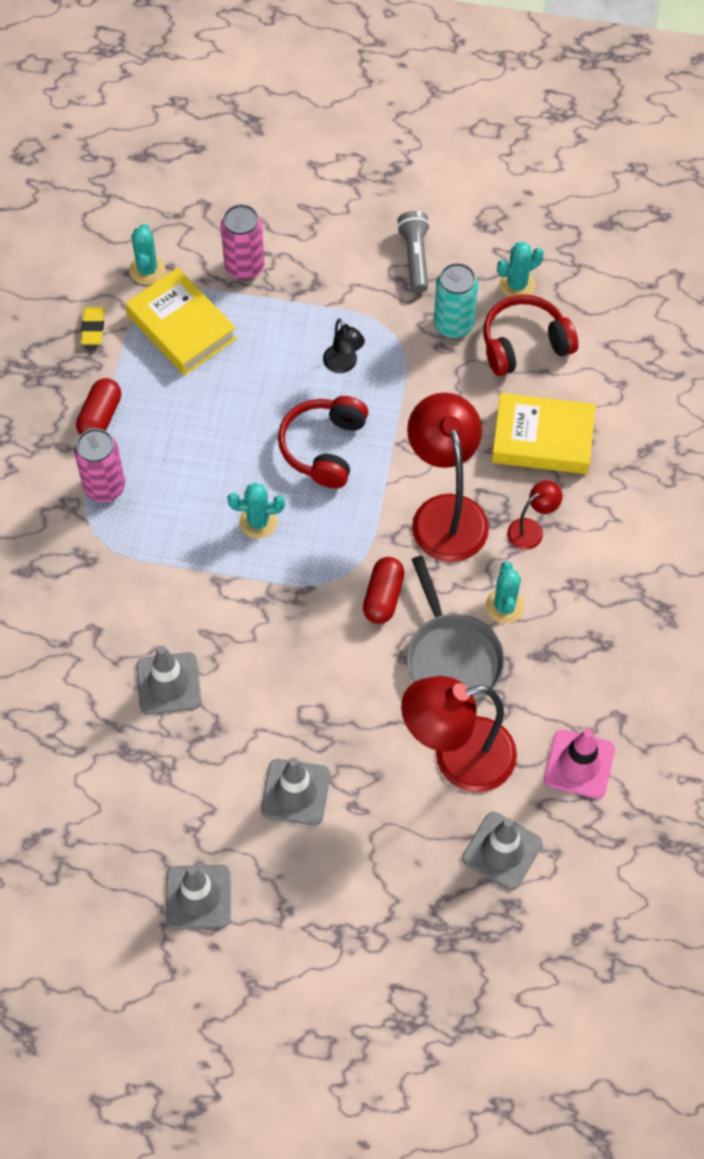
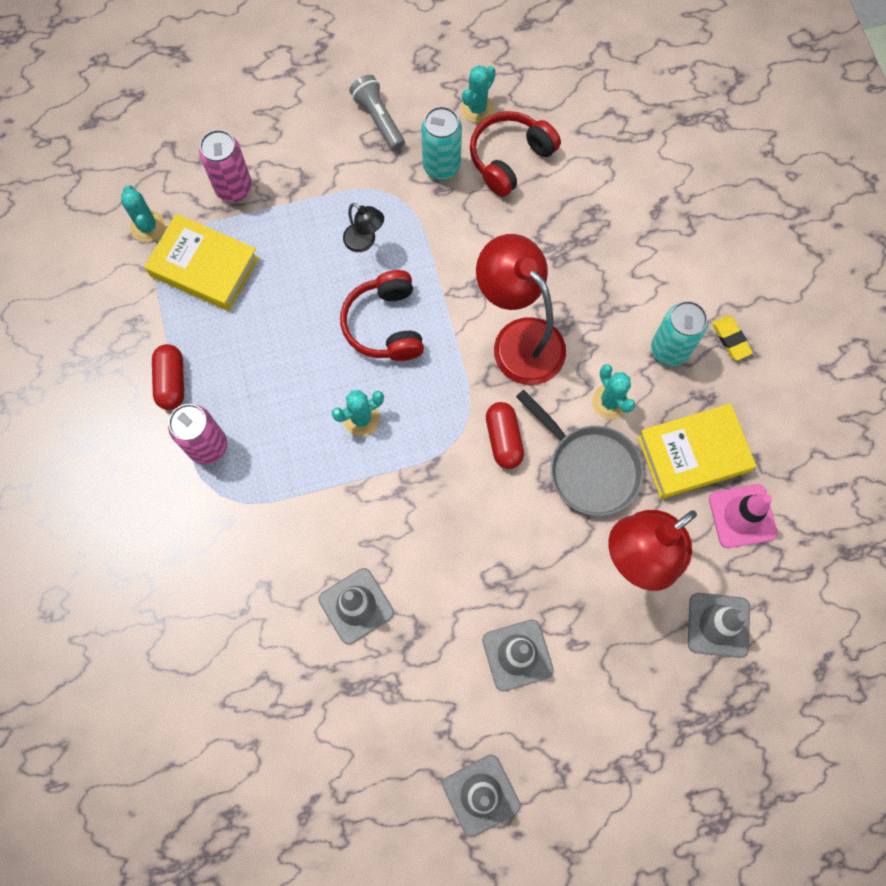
camera: 25 degrees left, 10 degrees up
yellow eraser [81,307,104,345] -> yellow eraser moved to [712,316,753,360]
yellow book [492,393,596,474] -> yellow book moved to [637,403,756,499]
red lamp [507,481,562,550] -> none
none -> turquoise can [651,301,708,366]

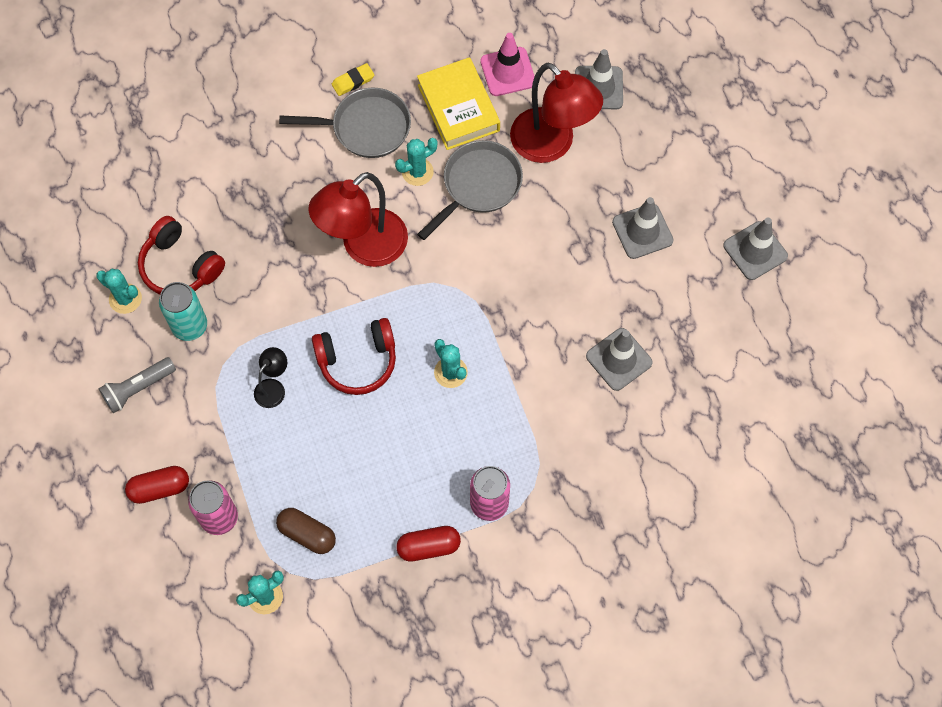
camera: 95 degrees left, 5 degrees down
yellow book [144,214,259,311] -> brown capsule [276,508,336,554]
red capsule [486,402,524,469] -> red capsule moved to [125,466,189,504]
turquoise can [651,301,708,366] -> grey pan [279,87,411,158]

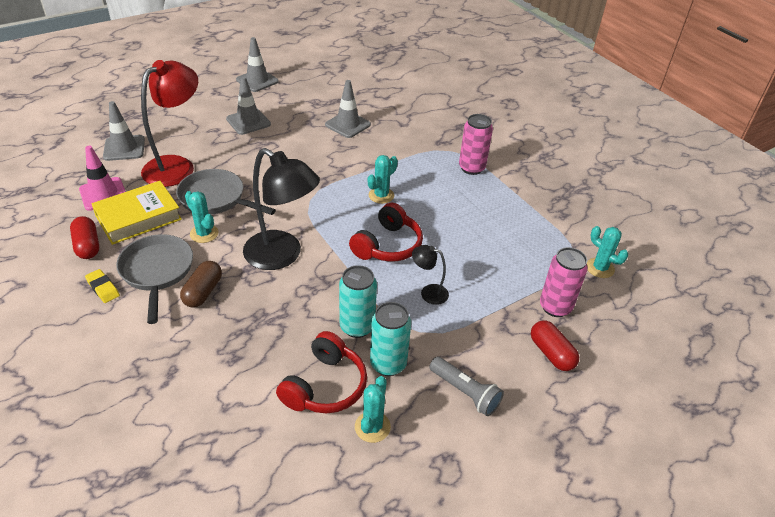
camera: 105 degrees left, 25 degrees down
brown capsule [276,508,336,554] -> brown capsule moved to [180,261,222,307]
red lamp [308,172,408,267] -> black lamp [243,148,320,270]
red headphones [312,318,396,395] -> red headphones turned 60 degrees clockwise [349,203,423,262]
red capsule [396,526,461,562] -> red capsule moved to [70,216,99,259]
none -> turquoise can [339,265,377,338]

